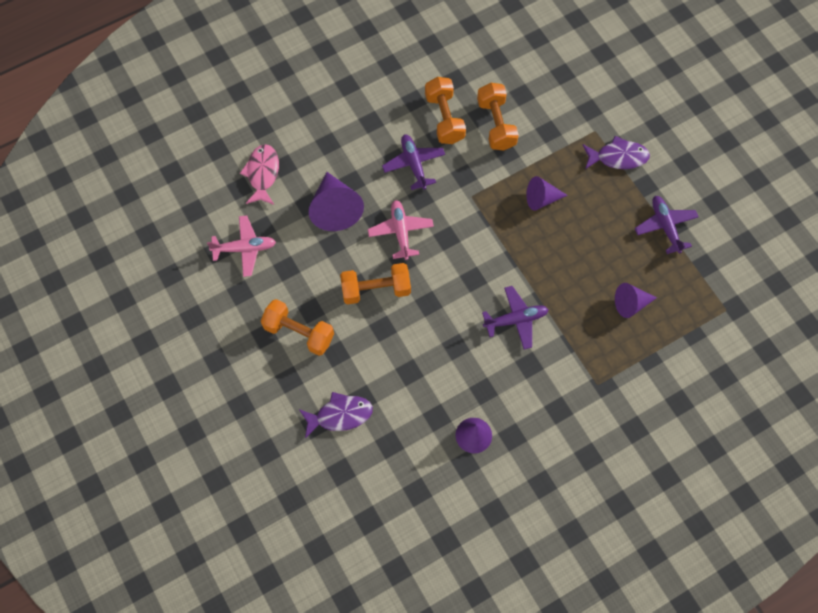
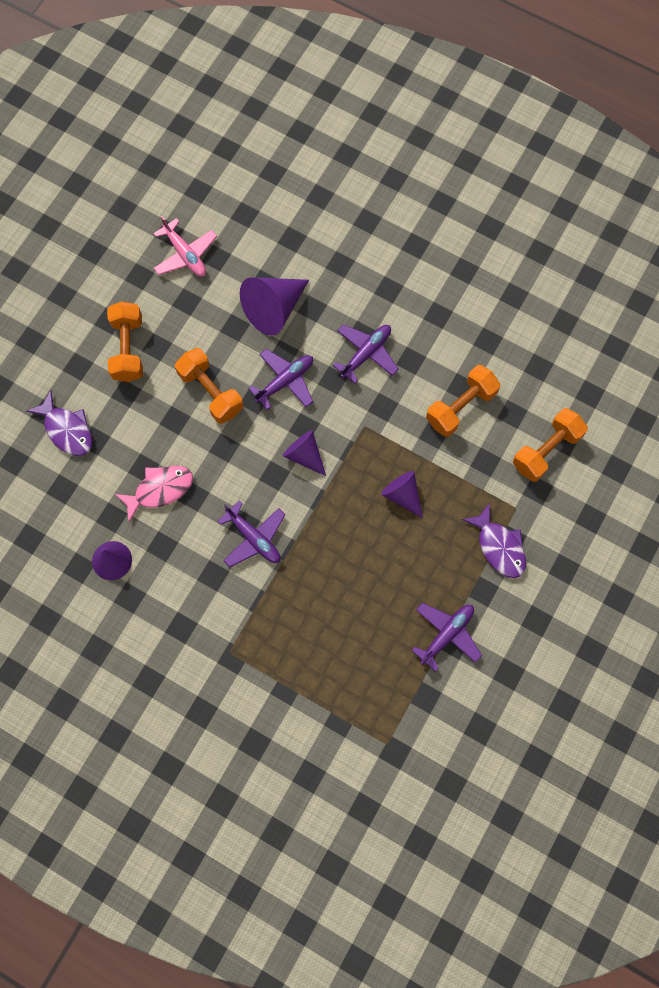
camera: 60 degrees right, 5 degrees up
pink fish [240,144,279,205] -> pink fish moved to [115,466,193,522]
pink plane [368,200,434,260] -> purple plane [248,349,313,410]
orange dumbbell [425,77,466,144] -> orange dumbbell moved to [513,408,588,482]
purple cone [615,283,657,318] -> purple cone moved to [283,430,326,476]

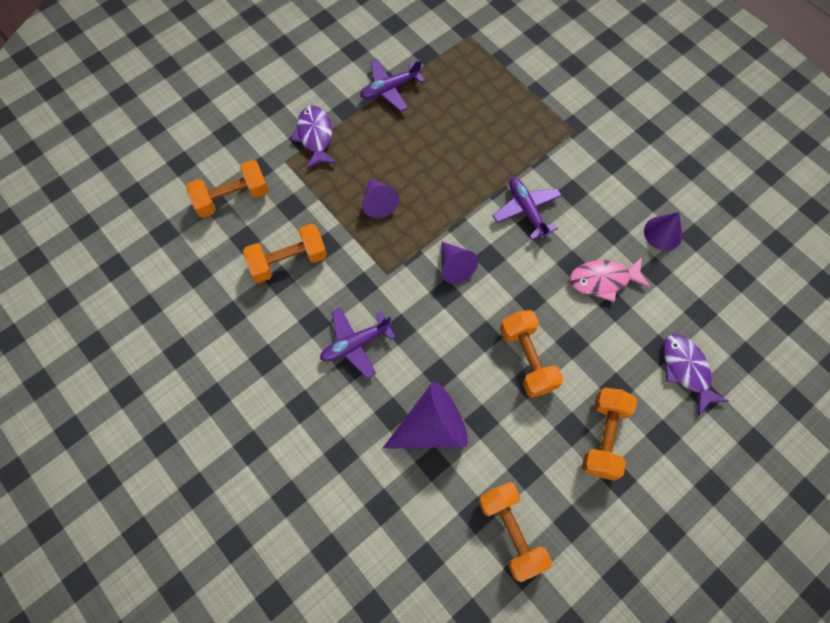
camera: 160 degrees left, 5 degrees down
pink plane [153,216,217,277] -> orange dumbbell [479,482,552,582]
purple plane [248,349,313,410] -> none

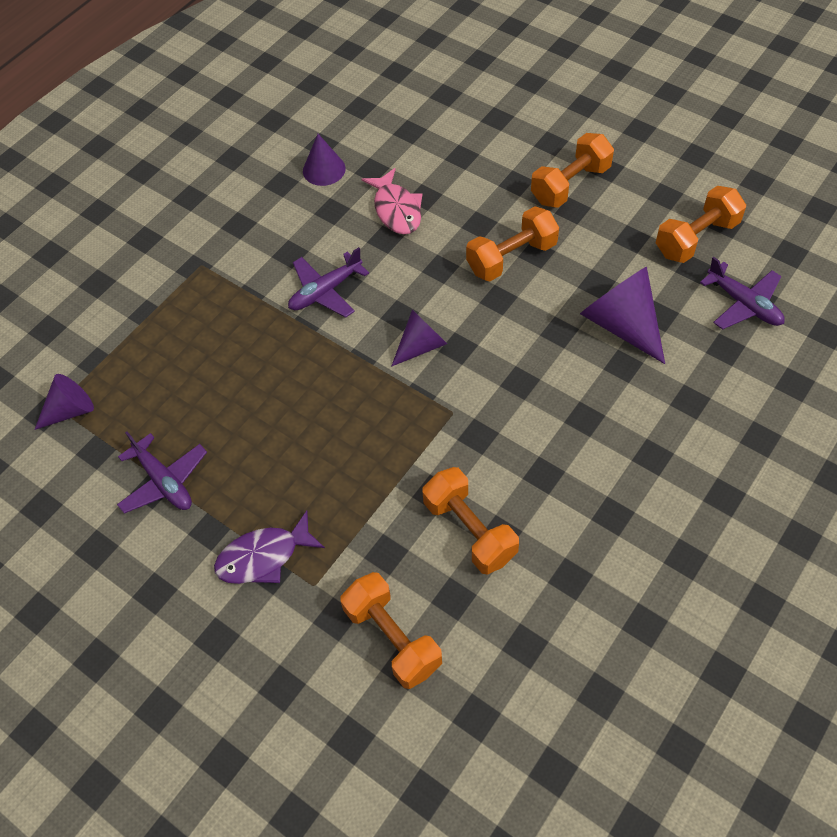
camera: 100 degrees left, 10 degrees down
purple plane [320,307,395,379] -> purple plane moved to [700,257,785,330]
purple cone [362,179,399,218] -> purple cone moved to [34,374,94,430]
orange dumbbell [582,388,637,480] -> orange dumbbell turned 45 degrees counterclockwise [531,133,614,208]
purple fish [663,334,729,416] -> none

